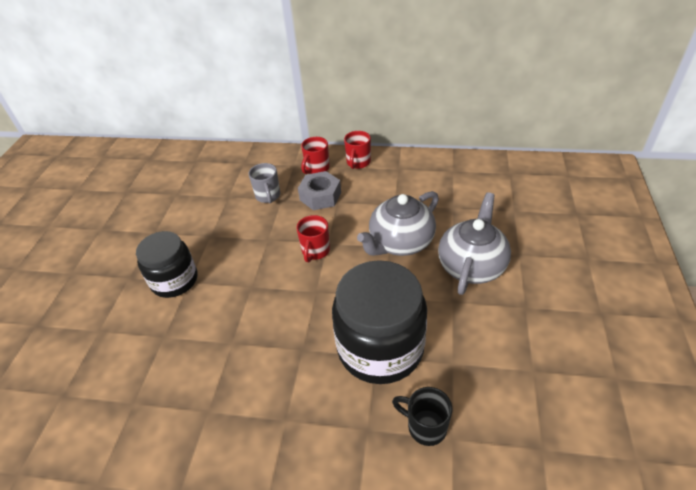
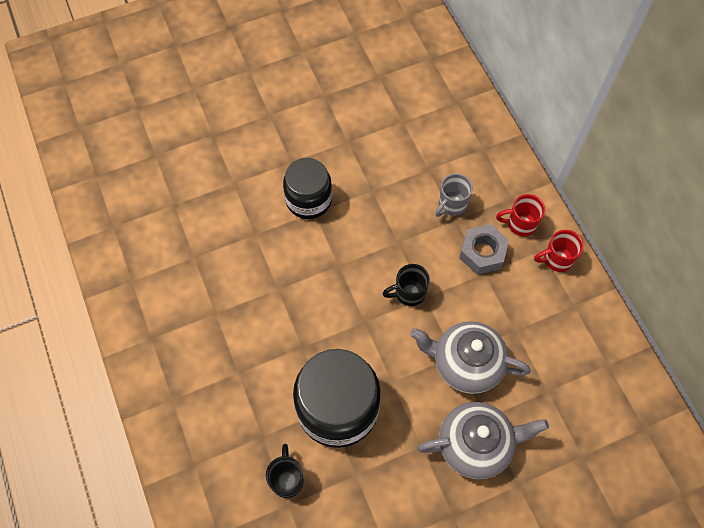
camera: 55 degrees right, 20 degrees up
red mug [296,215,330,262] -> black mug [382,264,430,306]

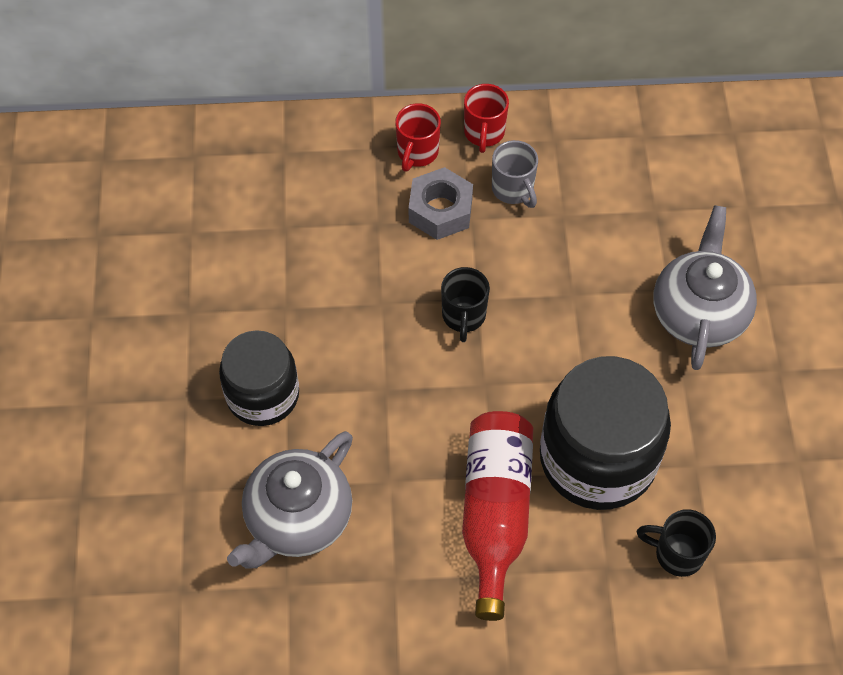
camera: 70 degrees left, 5 degrees down
grey teapot [410,321,531,394] -> grey teapot moved to [227,431,353,568]
grey mug [435,173,473,217] -> grey mug moved to [492,140,538,208]
none -> red bottle [462,411,533,621]

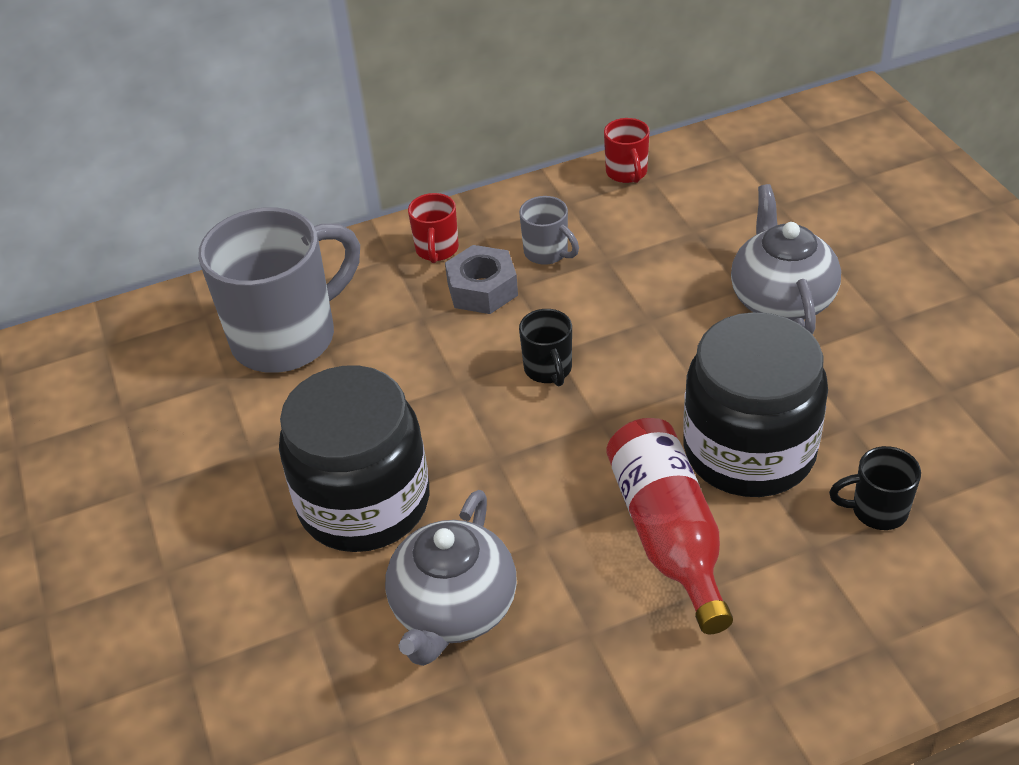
camera: 15 degrees left, 15 degrees down
black jar [219,330,299,426] -> black jar [279,365,429,552], size x1.57
red mug [464,84,509,153] -> red mug moved to [604,118,650,183]
none -> grey mug [198,207,360,373]

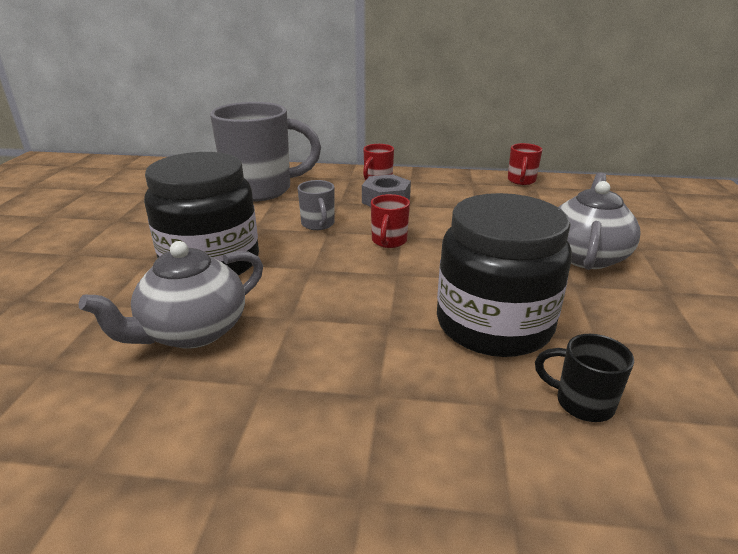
camera: 25 degrees right, 15 degrees down
grey mug [519,196,579,265] -> grey mug moved to [298,180,335,230]
black mug [519,309,572,386] -> red mug [371,194,410,248]
red bottle [606,418,733,634] -> none

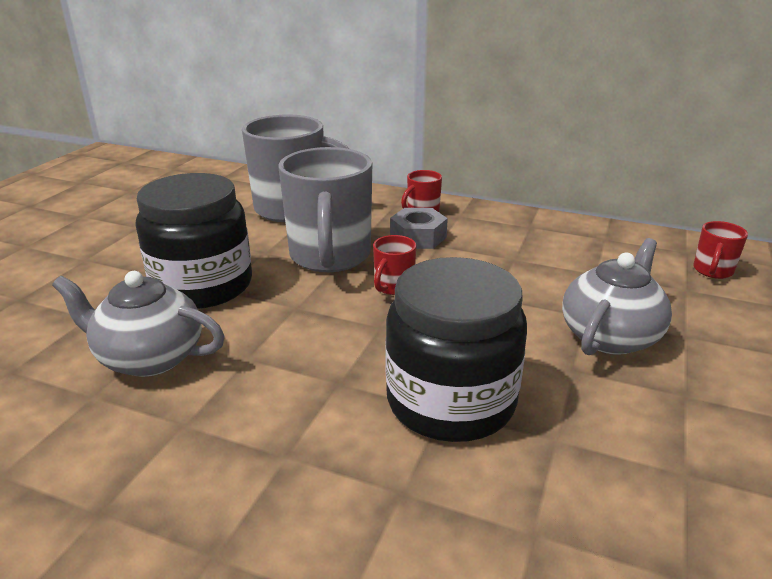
camera: 15 degrees right, 0 degrees up
grey teapot [79,241,263,349] -> grey teapot turned 45 degrees clockwise [52,271,225,377]
grey mug [298,180,335,230] -> grey mug [278,147,372,272], size x2.25
red mug [508,143,542,185] -> red mug moved to [693,221,748,279]
black mug [535,334,634,422] -> none

